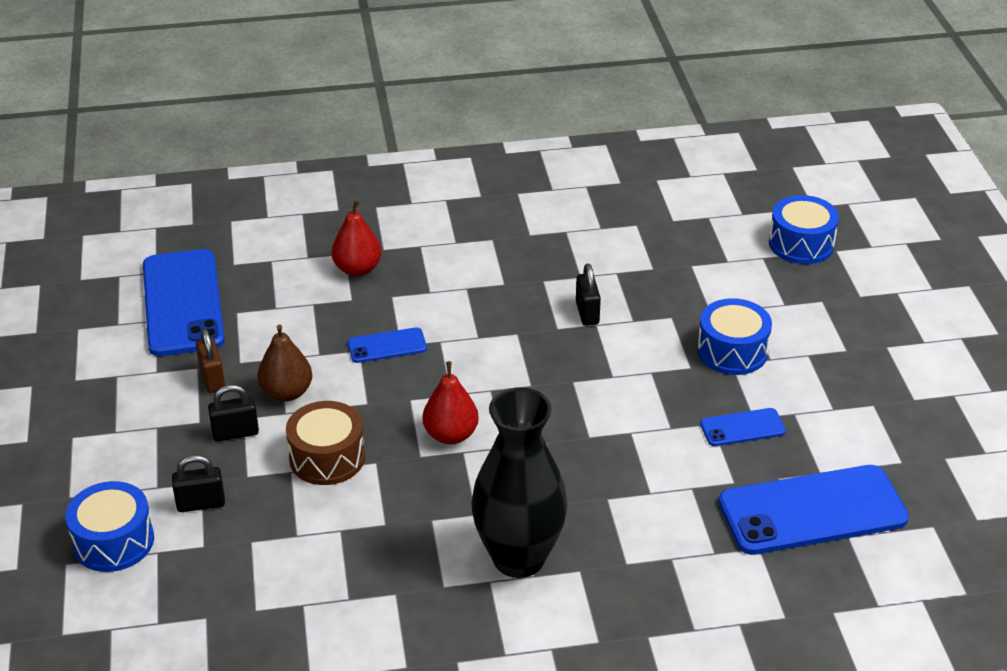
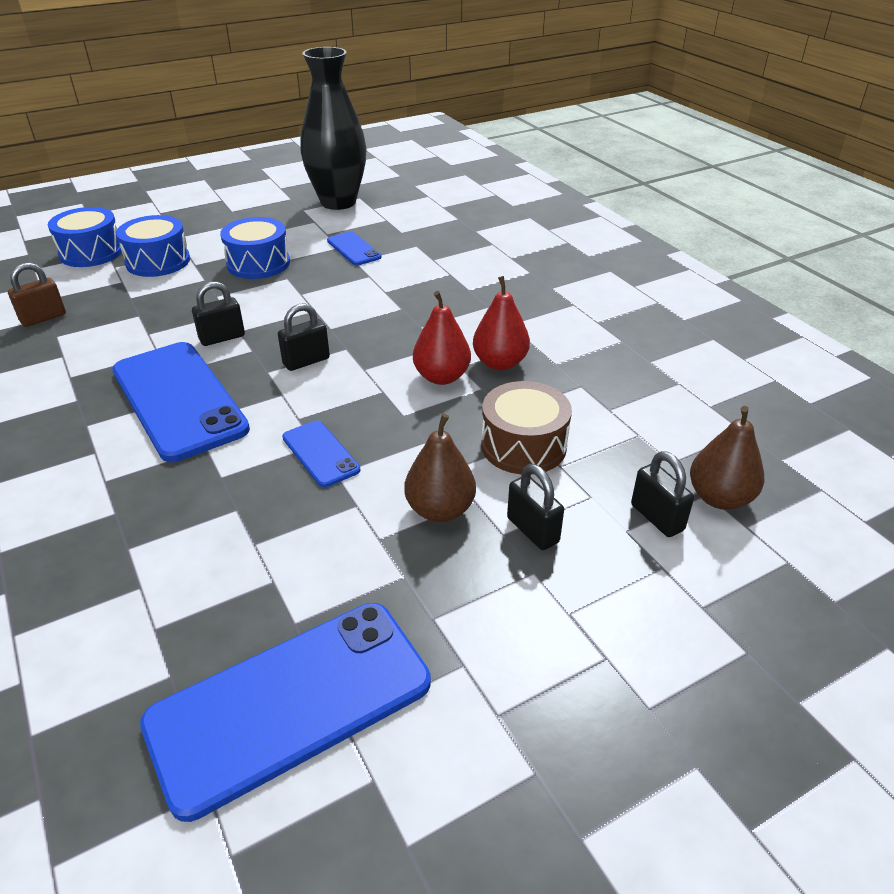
camera: 110 degrees left, 0 degrees up
blue drum [65,481,154,572] -> blue drum moved to [116,215,190,277]
brown padlock [196,328,225,393] -> brown padlock moved to [8,262,66,327]
red pear [332,200,381,276] -> red pear moved to [473,276,530,370]
black vase [471,387,568,578] -> black vase moved to [300,47,367,210]
blue phone [718,465,909,555] -> blue phone moved to [112,342,250,462]
none -> black padlock [278,303,330,371]
none -> brown pear [690,406,764,510]

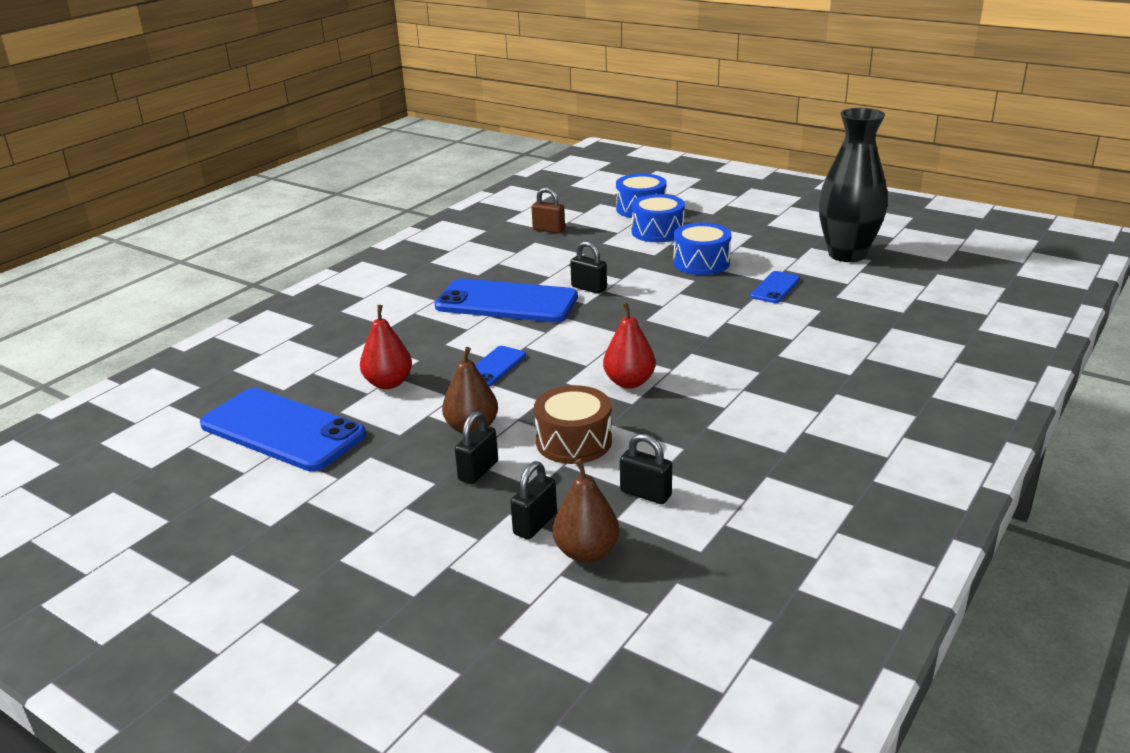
camera: 65 degrees right, 10 degrees down
blue phone [112,342,250,462] -> blue phone turned 75 degrees clockwise [435,278,578,322]
black padlock [278,303,330,371] -> black padlock moved to [620,434,672,504]
red pear [473,276,530,370] -> red pear moved to [360,305,412,389]

